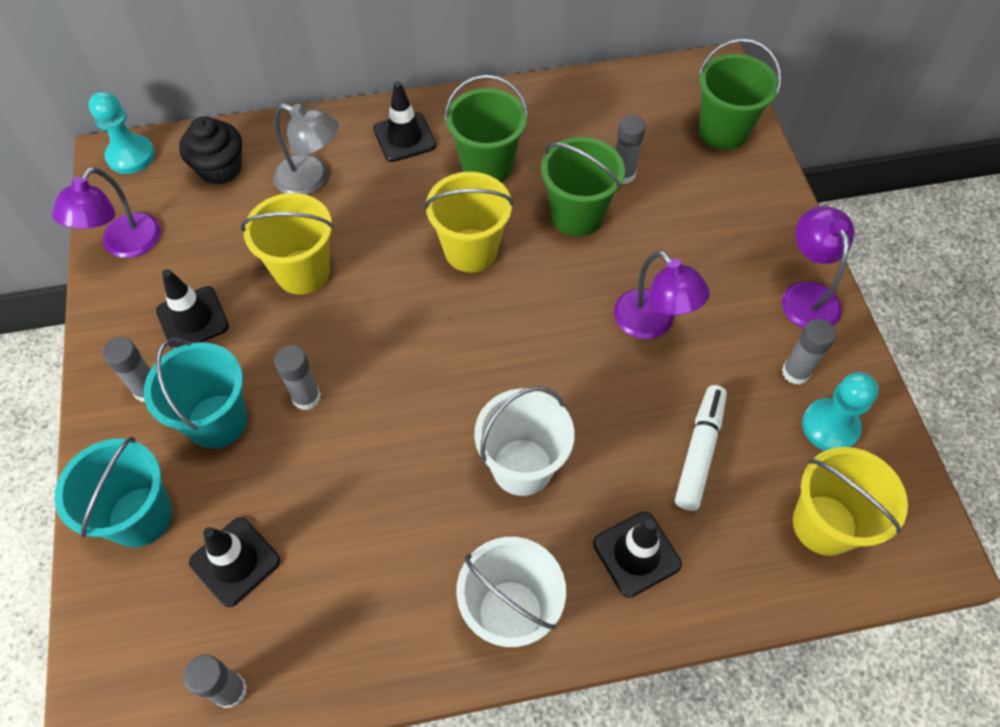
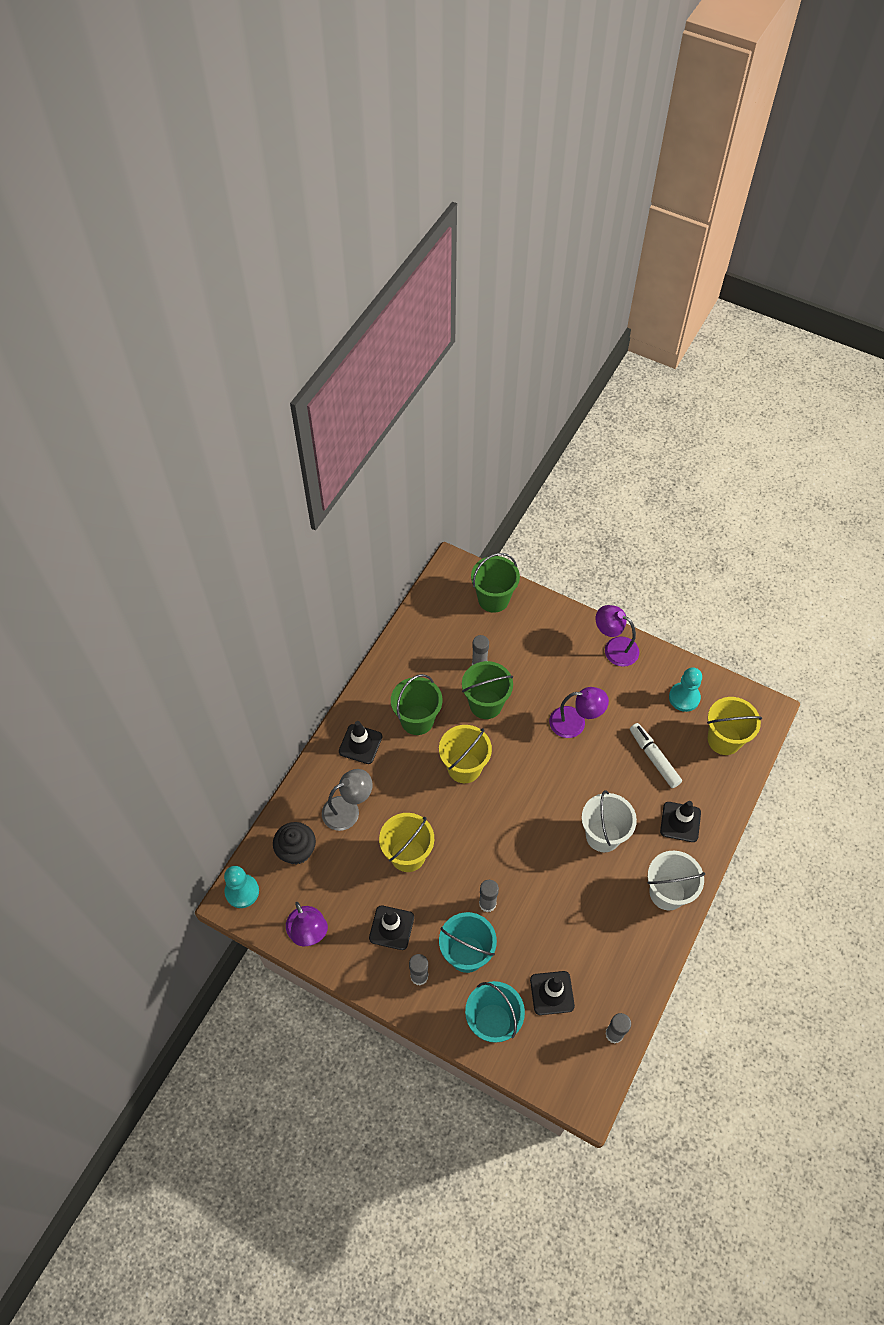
camera: 50 degrees left, 0 degrees up
grey glue stick [782,319,836,385] -> none

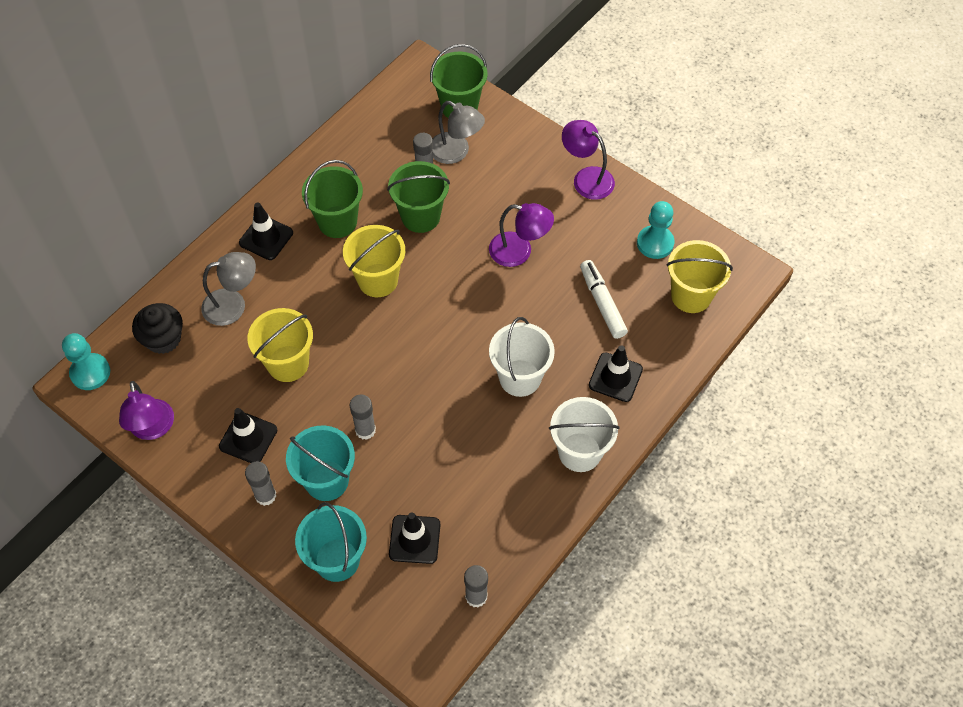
camera: 10 degrees right, 0 degrees up
none -> grey lamp [432,101,485,164]

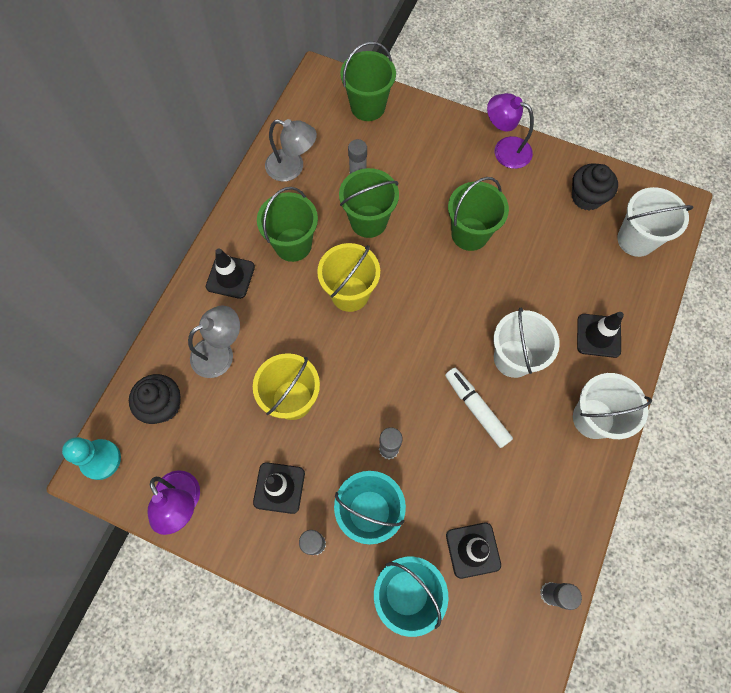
camera: 15 degrees left, 10 degrees up
grey lamp [432,101,485,164] -> grey lamp moved to [265,119,317,182]
purple lamp [489,203,554,267] -> green bucket [448,177,509,251]
white marker [580,260,628,339] -> white marker moved to [445,368,513,448]
turquoise pawn [637,201,674,259] -> black cupcake [572,163,618,211]
yellow bucket [666,240,733,313] -> white bucket [617,187,693,257]

